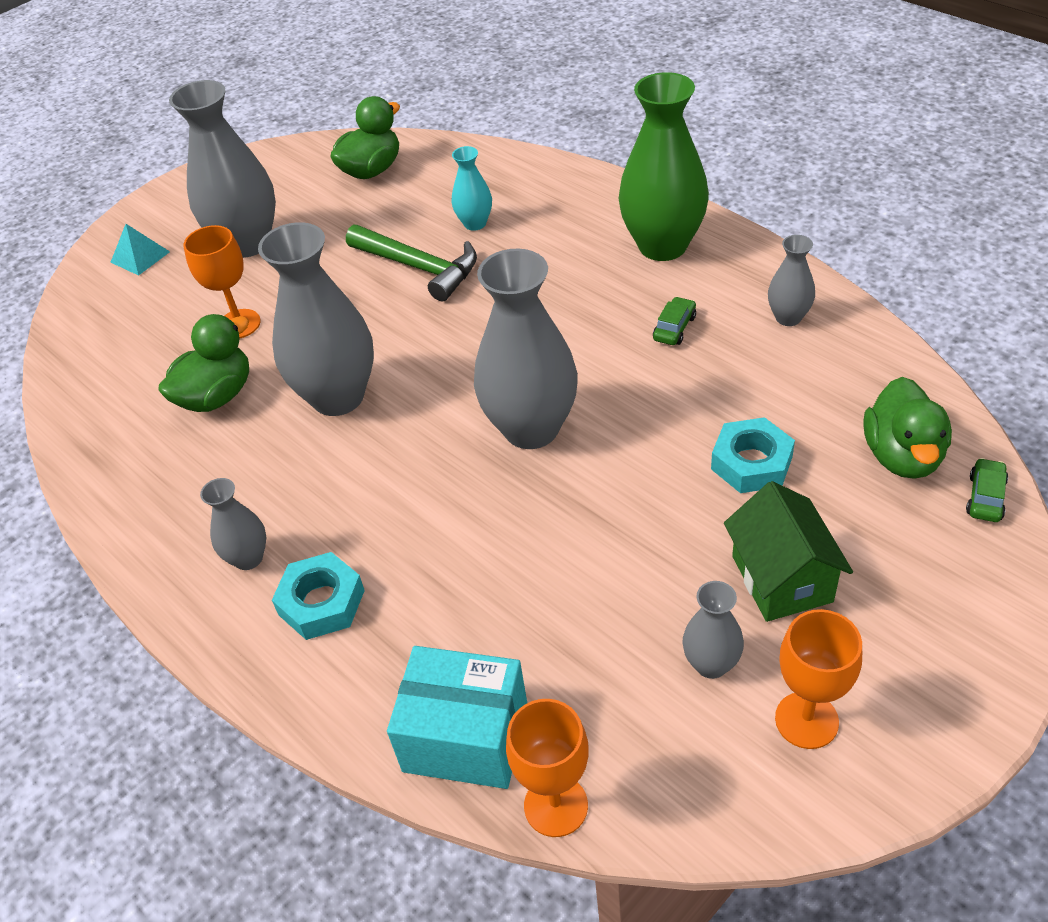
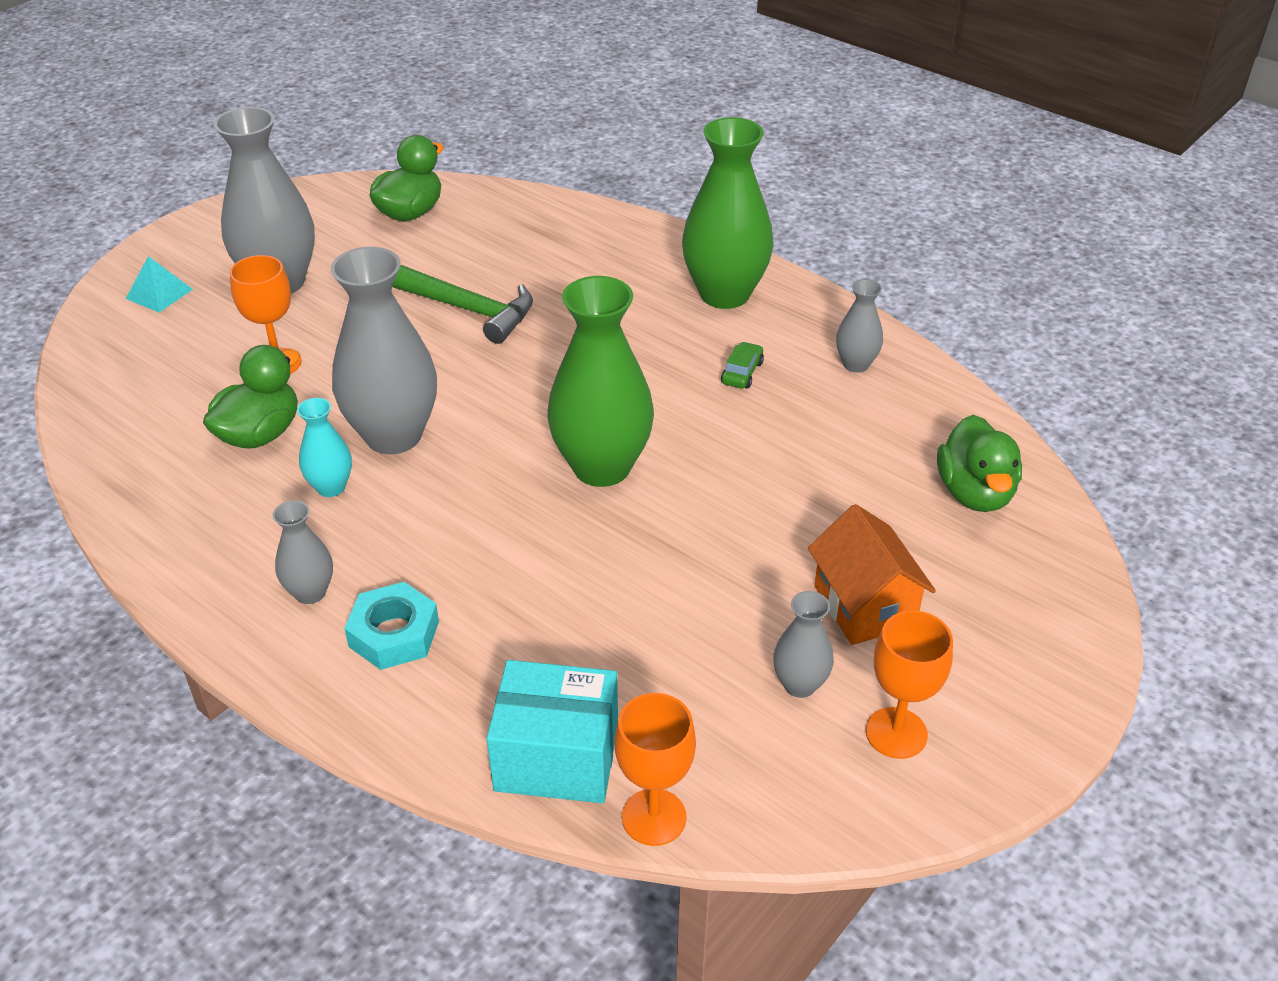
camera: 10 degrees left, 5 degrees down
turquoise vase [452,146,492,231] -> turquoise vase moved to [297,398,352,497]
grey vase [474,249,578,449] -> green vase [547,276,654,487]
turquoise nut [711,417,795,493] -> none
green house [724,481,853,622] -> orange house [808,504,936,645]
green car [966,458,1008,522] -> none

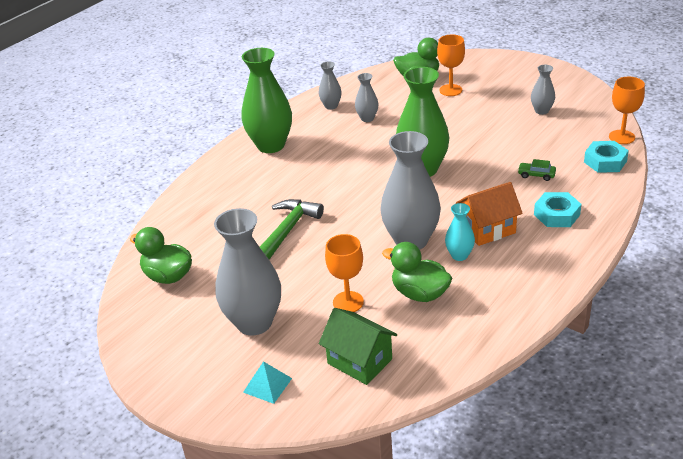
camera: 90 degrees left, 5 degrees down
grey vase [272,500,333,604] -> grey vase moved to [355,73,378,122]
turquoise box [487,660,618,803] -> turquoise nut [584,141,629,173]
green car [721,342,764,389] -> green car moved to [518,159,556,181]
orange house [808,504,936,645] -> orange house moved to [456,182,523,246]
orange goblet [866,610,953,759] -> orange goblet moved to [437,35,465,96]
none -> green house [319,308,397,385]

